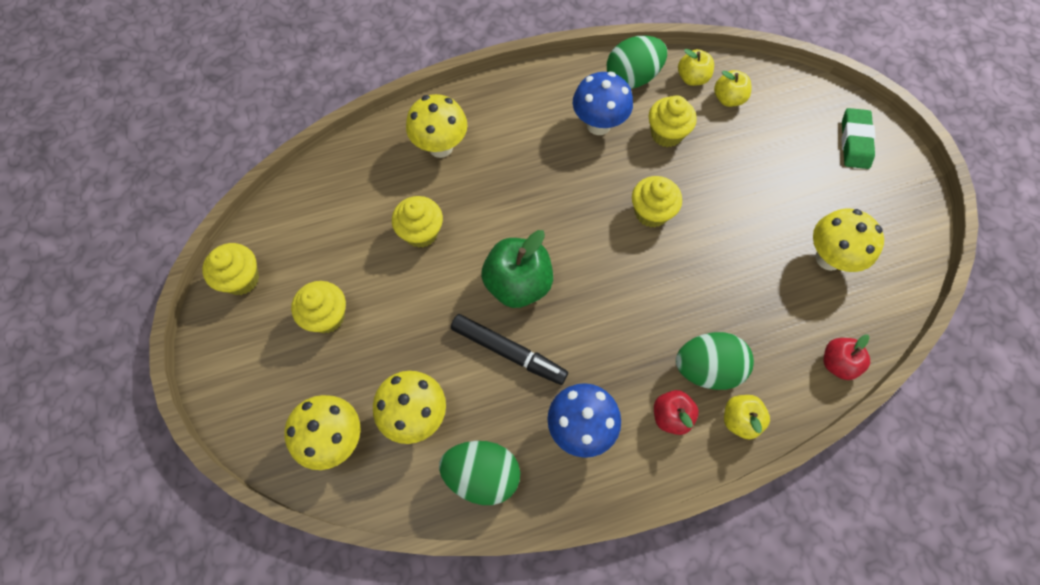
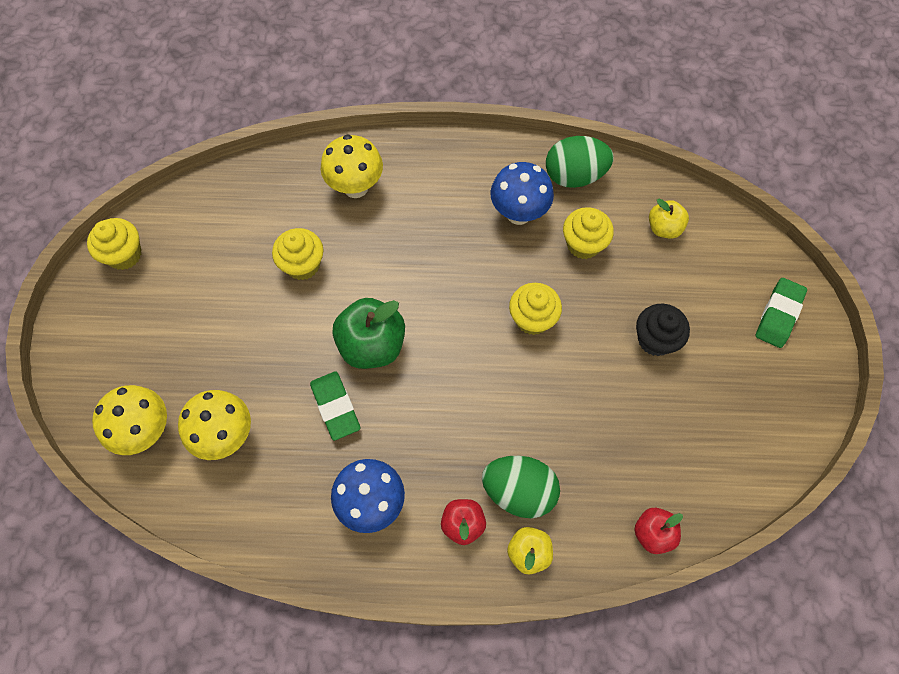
camera: 20 degrees right, 0 degrees up
yellow cupcake [291,281,346,333] -> none
green egg [439,441,520,505] -> none
black marker [451,314,568,385] -> green eraser [310,371,360,441]
yellow apple [678,49,714,86] -> none
yellow mushroom [813,208,884,272] -> none
none -> black cupcake [636,304,690,356]

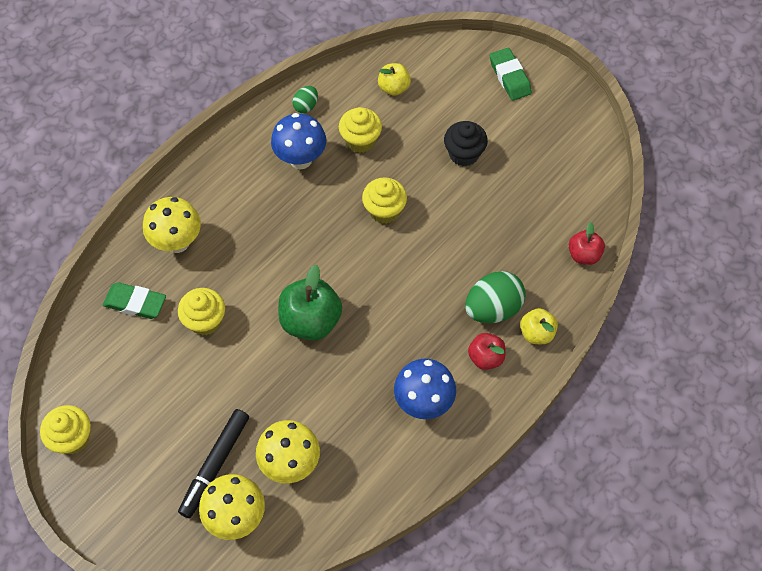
camera: 50 degrees left, 5 degrees down
green eraser [310,371,360,441] -> green eraser moved to [103,282,166,319]
green egg [546,136,614,188] -> green egg [292,86,318,113], size x0.52
none -> black marker [178,409,249,518]

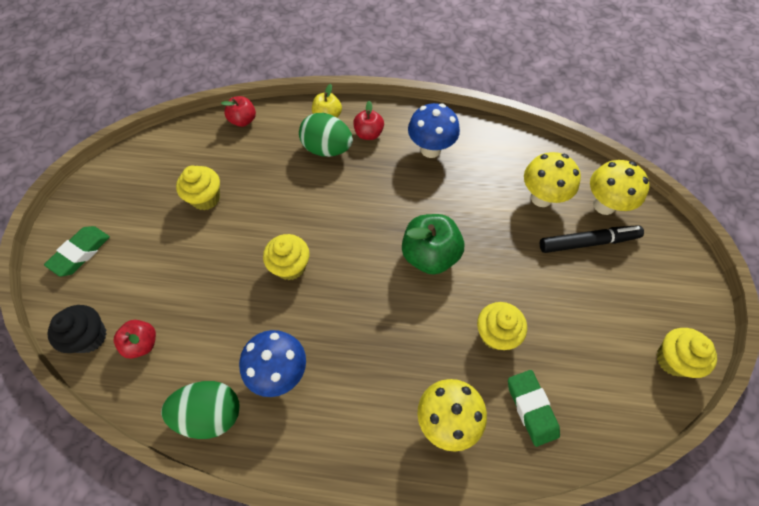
camera: 125 degrees left, 0 degrees up
green egg [292,86,318,113] -> green egg [161,381,239,439], size x1.92
yellow cupcake [339,107,382,153] -> yellow cupcake moved to [176,166,220,210]
yellow apple [378,63,411,96] -> red apple [114,320,156,359]
black cupcake [444,121,488,166] -> black cupcake moved to [48,305,107,353]

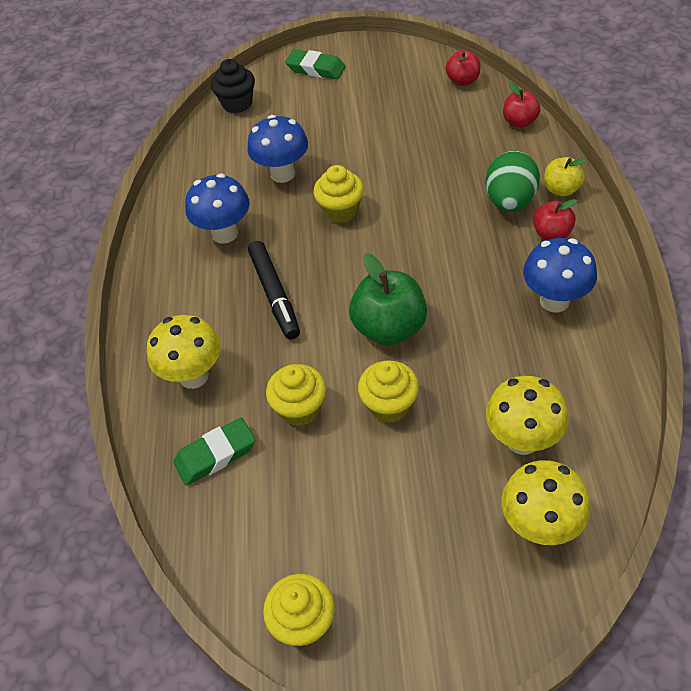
camera: 85 degrees right, 10 degrees down
red apple [114,320,156,359] -> red apple moved to [446,50,480,86]
green egg [161,381,239,439] -> none
yellow cupcake [176,166,220,210] -> yellow cupcake moved to [358,360,419,423]
black marker [540,225,644,253] -> black marker moved to [248,241,300,339]
none -> blue mushroom [247,115,308,183]

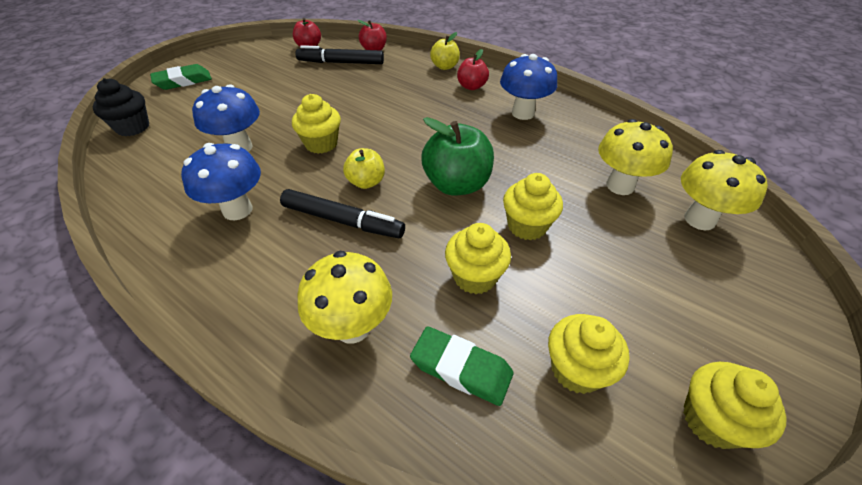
camera: 55 degrees left, 5 degrees down
green eraser [173,418,255,486] -> green eraser turned 75 degrees counterclockwise [410,326,513,406]
green egg [486,151,540,212] -> none
none -> black marker [295,45,384,64]
none -> yellow apple [343,148,385,189]
none -> yellow cupcake [548,314,630,394]

